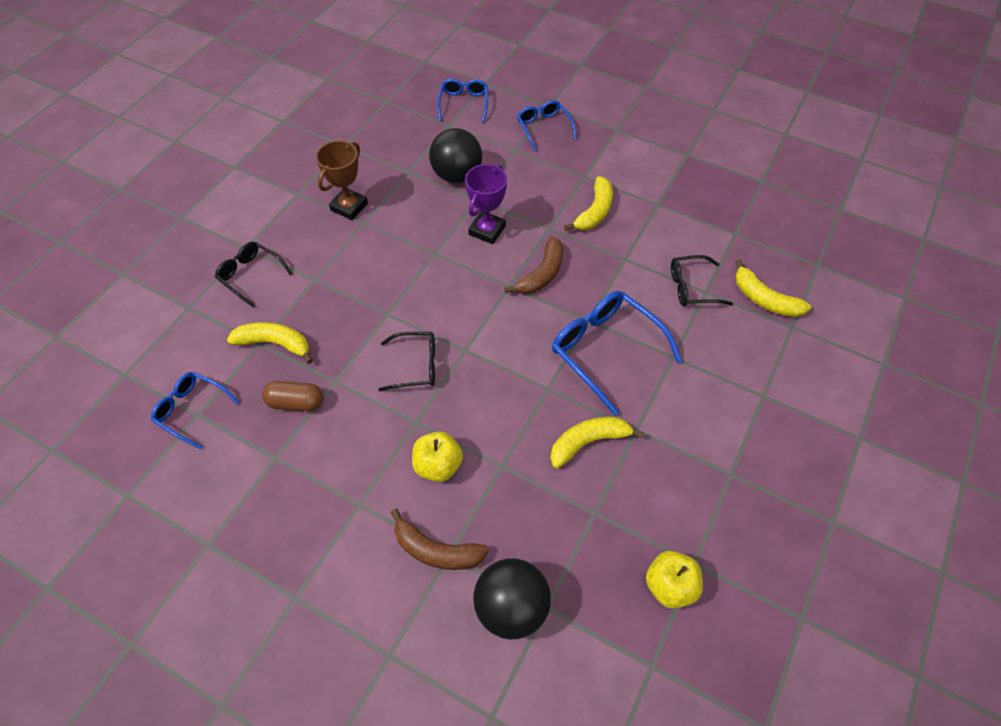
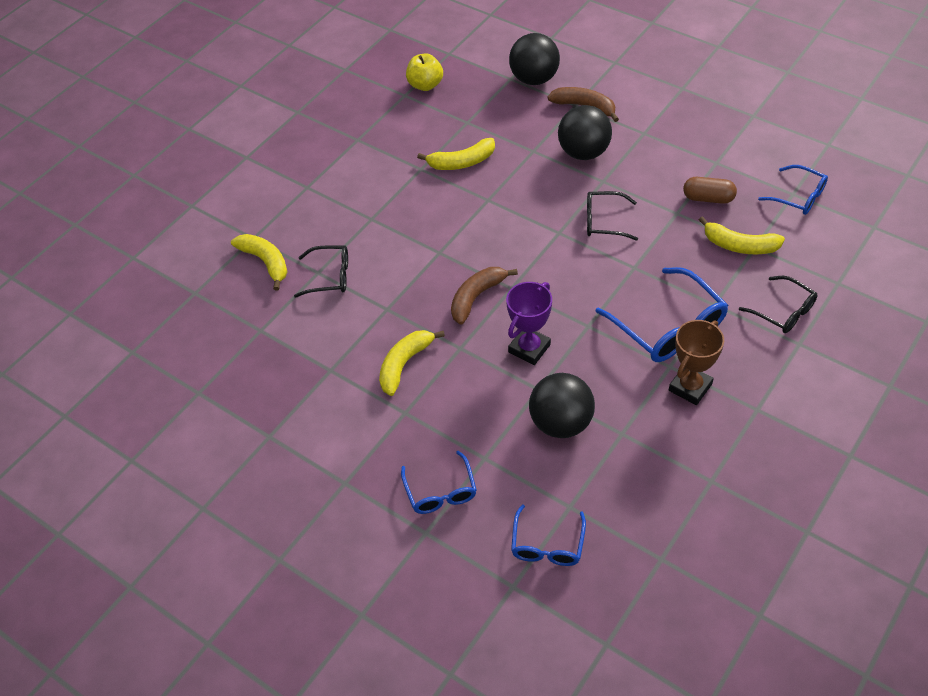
camera: 170 degrees left, 5 degrees down
yellow apple [412,431,463,482] -> black ball [558,105,612,160]
blue glasses [552,291,682,416] -> blue glasses moved to [595,267,728,362]

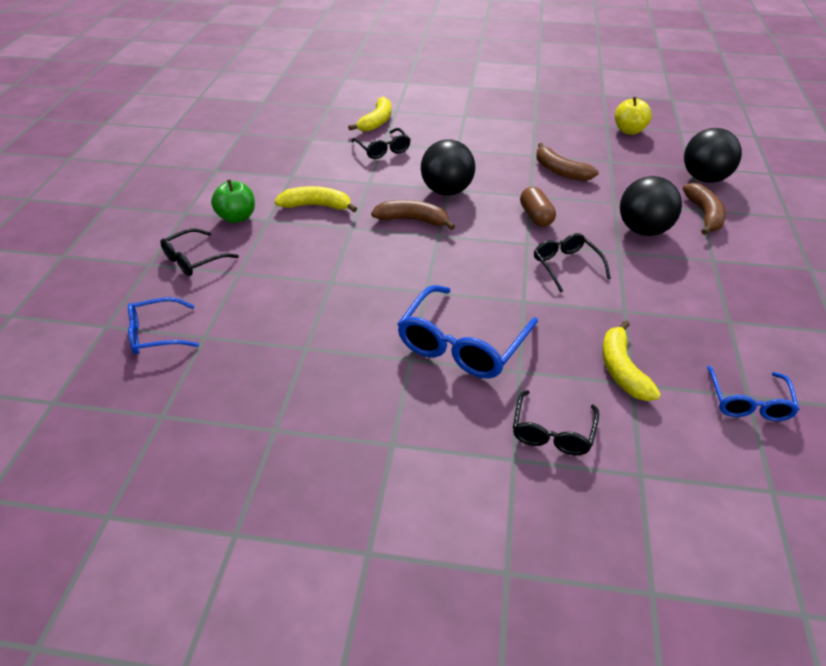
camera: 60 degrees right, 10 degrees down
blue glasses [401,451,477,514] -> black glasses [160,228,239,276]
yellow banana [417,138,495,170] -> brown banana [536,143,599,181]
purple trophy [506,282,552,365] -> none
black ball [529,373,595,438] -> black ball moved to [421,139,476,196]
brown trophy [669,320,724,405] -> none
brown capsule [683,177,737,204] -> brown capsule moved to [520,187,556,227]
none -> green apple [211,180,255,223]

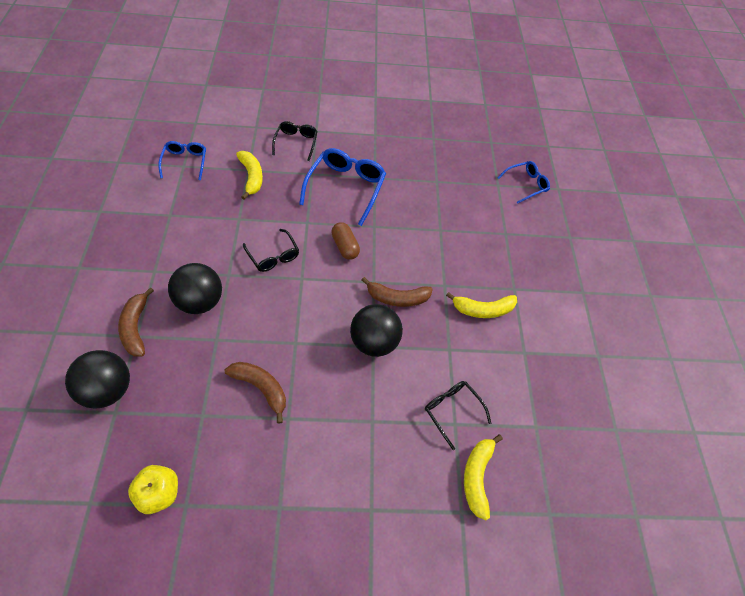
camera: 165 degrees right, 15 degrees up
black glasses [160,228,239,276] -> none
green apple [211,180,255,223] -> none
brown capsule [520,187,556,227] -> brown capsule moved to [331,222,360,260]

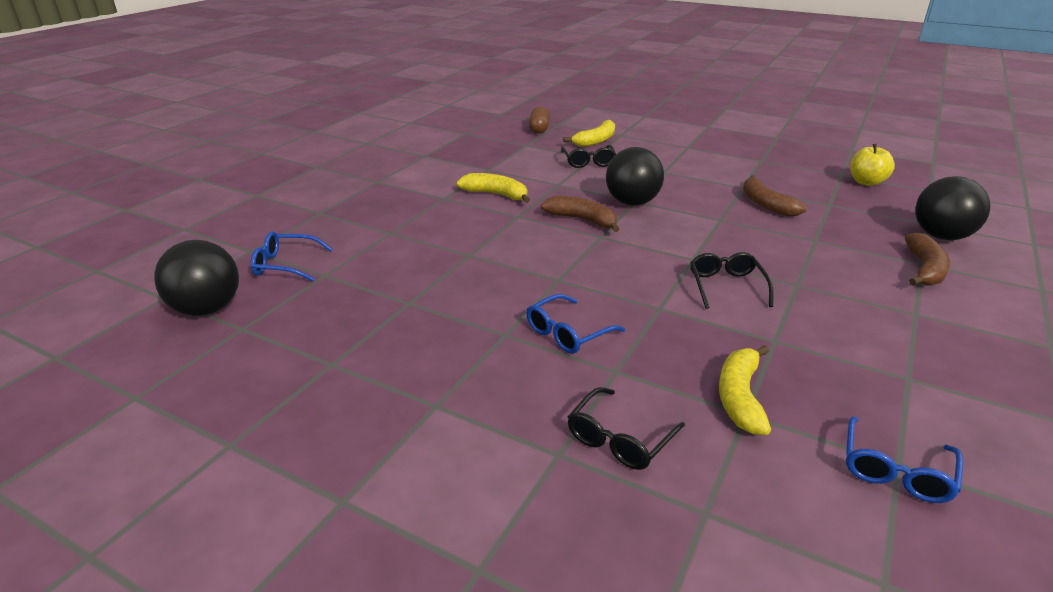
camera: 145 degrees left, 25 degrees down
black ball [168,263,222,314] -> black ball moved to [154,240,239,316]
blue glasses [299,148,386,226] -> blue glasses [527,294,625,354], size x0.60
brown capsule [331,222,360,260] -> brown capsule moved to [529,106,550,134]

